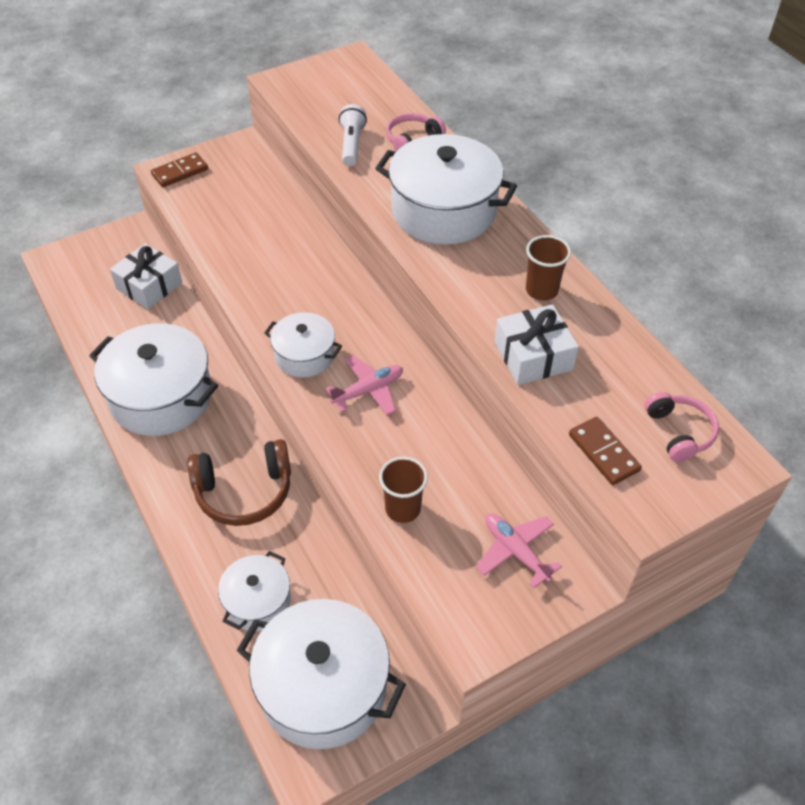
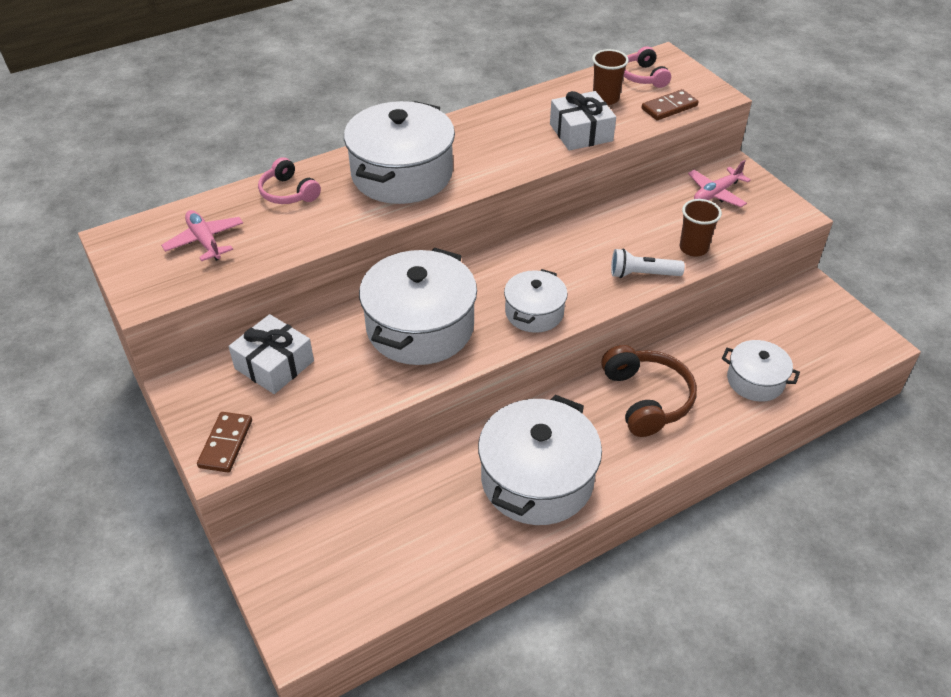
camera: 90 degrees left, 5 degrees down
white gift [110,243,182,309] -> white gift moved to [228,314,314,394]
brown domino [151,153,208,187] -> brown domino turned 45 degrees clockwise [197,412,252,472]
white pot [236,599,406,749] -> white pot moved to [359,248,477,365]
pink plane [326,355,403,415] -> pink plane moved to [161,210,243,261]
white flashlight [339,104,367,166] -> white flashlight moved to [611,248,685,278]
brown cup [526,235,571,301] -> brown cup moved to [592,49,629,105]
pink headphones [645,392,719,462] -> pink headphones turned 90 degrees counterclockwise [624,46,671,88]

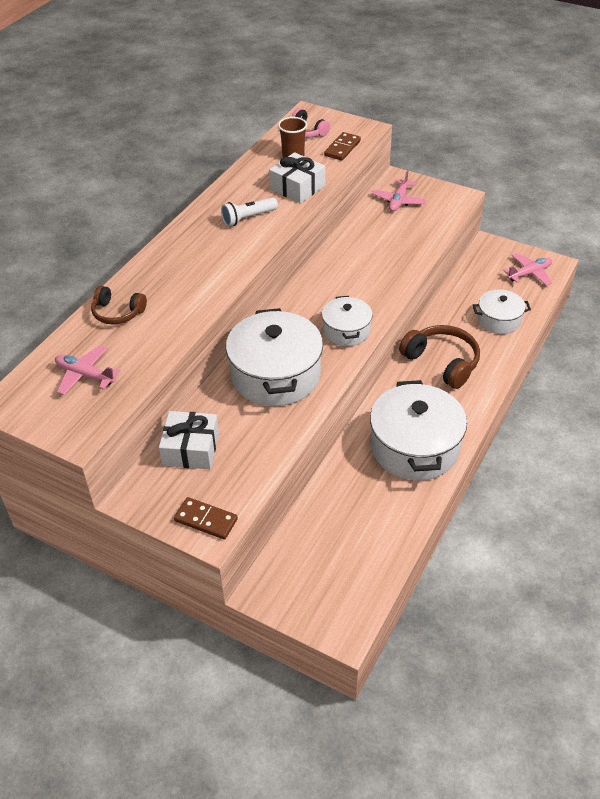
camera: 30 degrees left, 0 degrees up
brown domino [197,412,252,472] -> brown domino turned 45 degrees counterclockwise [174,497,238,540]
pink headphones [258,157,321,204] -> brown headphones [91,286,147,324]
white pot [344,101,455,204] -> none
white flashlight [611,248,685,278] -> white flashlight moved to [221,197,278,226]
brown cup [680,199,722,257] -> none
none -> pink plane [503,253,552,286]

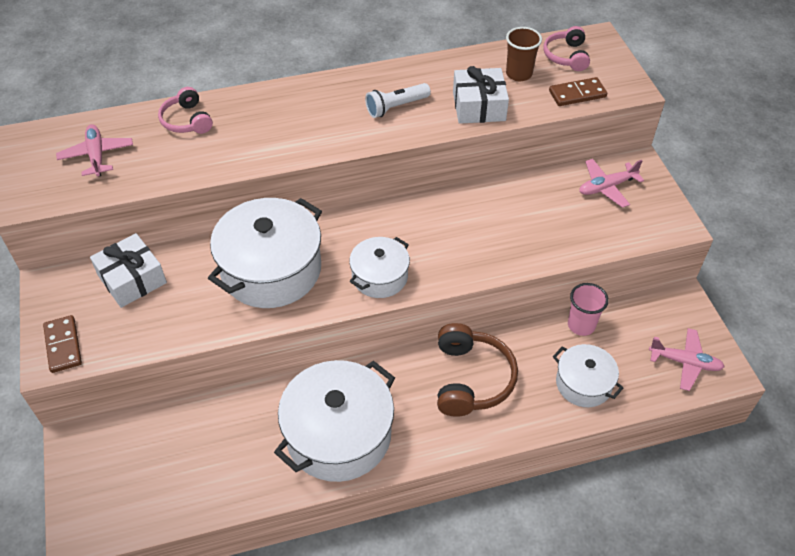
camera: 45 degrees right, 5 degrees up
brown headphones [91,286,147,324] -> pink headphones [158,87,213,134]
white flashlight [221,197,278,226] -> white flashlight turned 45 degrees counterclockwise [365,83,431,118]
none -> pink cup [568,283,609,336]

